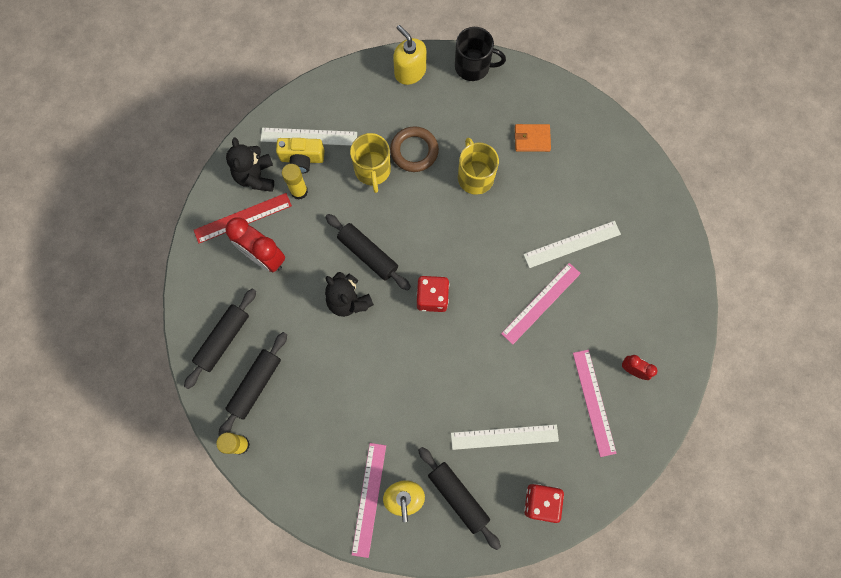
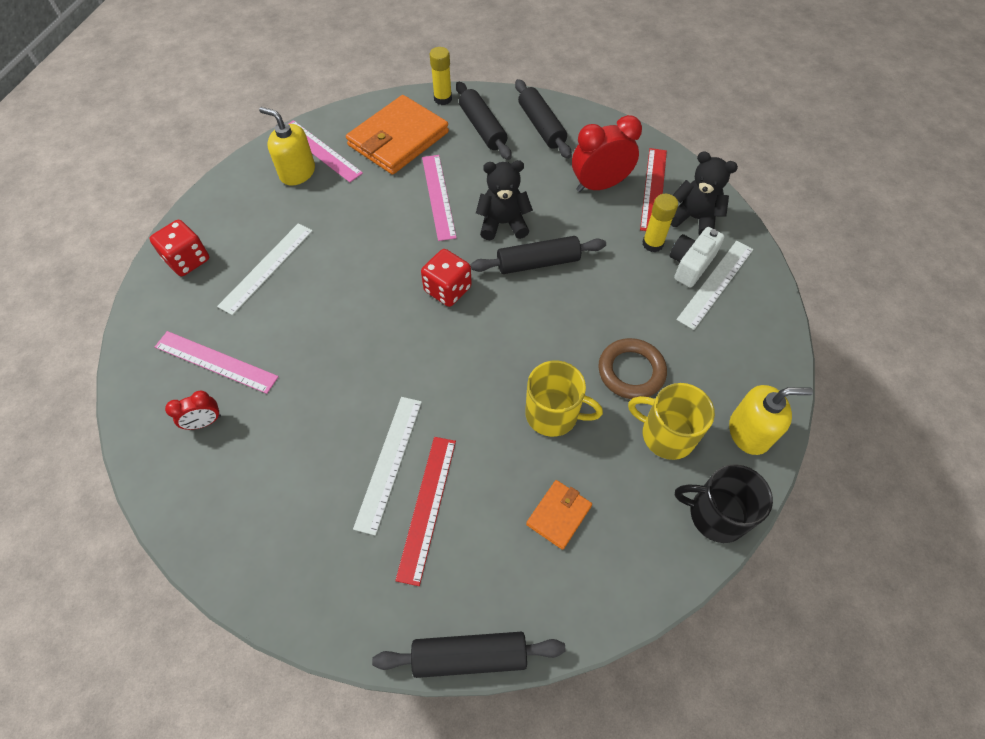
camera: 125 degrees right, 15 degrees down
yellow camera [276,138,325,174] -> white camera [670,227,725,288]
yellow mug [350,133,391,193] -> yellow mug moved to [628,383,715,460]
black rolling pin [418,447,501,550] -> black rolling pin moved to [372,632,566,678]
black mug [455,27,506,81] -> black mug turned 60 degrees clockwise [675,464,773,543]
pink ruler [501,263,581,345] -> pink ruler moved to [422,155,457,241]
none -> orange wallet [346,95,449,175]
none -> red ruler [395,437,456,586]

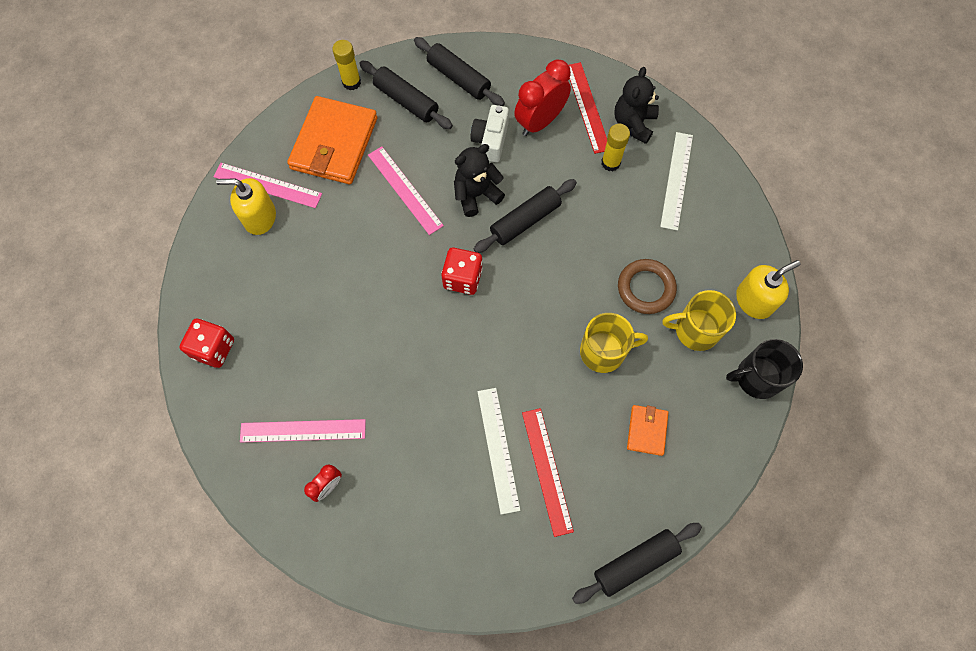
camera: 25 degrees left, 10 degrees up
white ruler [217,223,313,315] -> none
white camera [670,227,725,288] -> white camera moved to [470,105,509,162]
black teddy bear [671,151,738,236] -> black teddy bear turned 75 degrees counterclockwise [614,67,659,144]

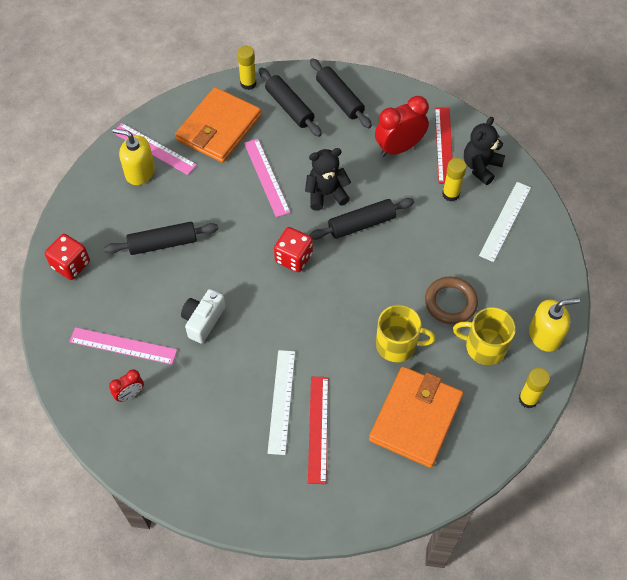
camera: 15 degrees right, 10 degrees down
white camera [470,105,509,162] -> white camera moved to [181,289,226,344]
black rolling pin [572,523,702,604] -> black rolling pin moved to [104,222,218,255]
orange wallet [627,405,669,456] -> orange wallet [369,366,463,468], size x2.08
black mug [726,339,803,399] -> yellow glue stick [518,368,550,408]

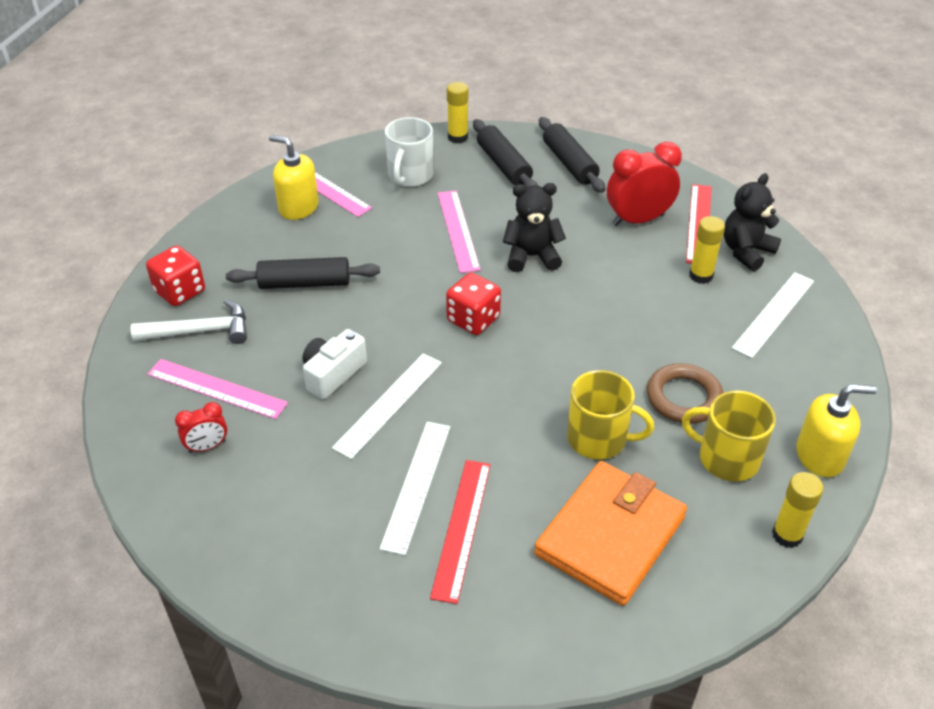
camera: 10 degrees right, 15 degrees down
orange wallet [175,87,261,163] -> white mug [385,117,433,187]
black rolling pin [309,198,414,240] -> none
none -> white hammer [131,299,247,344]
none -> white ruler [332,353,442,459]

